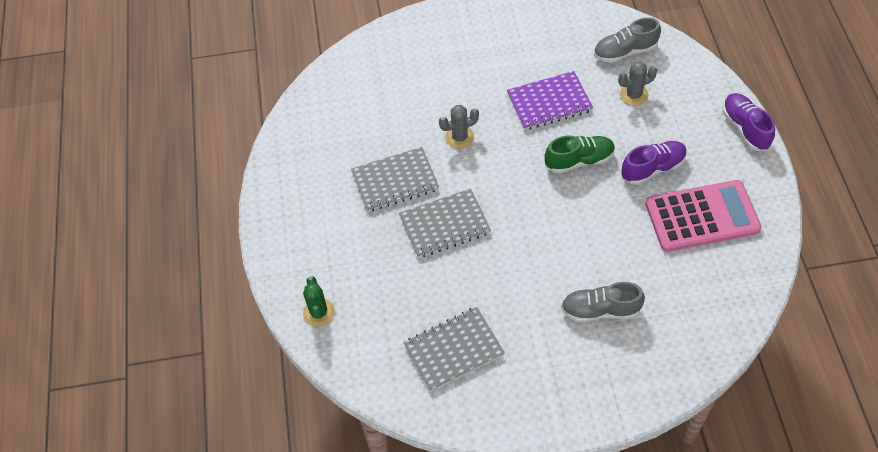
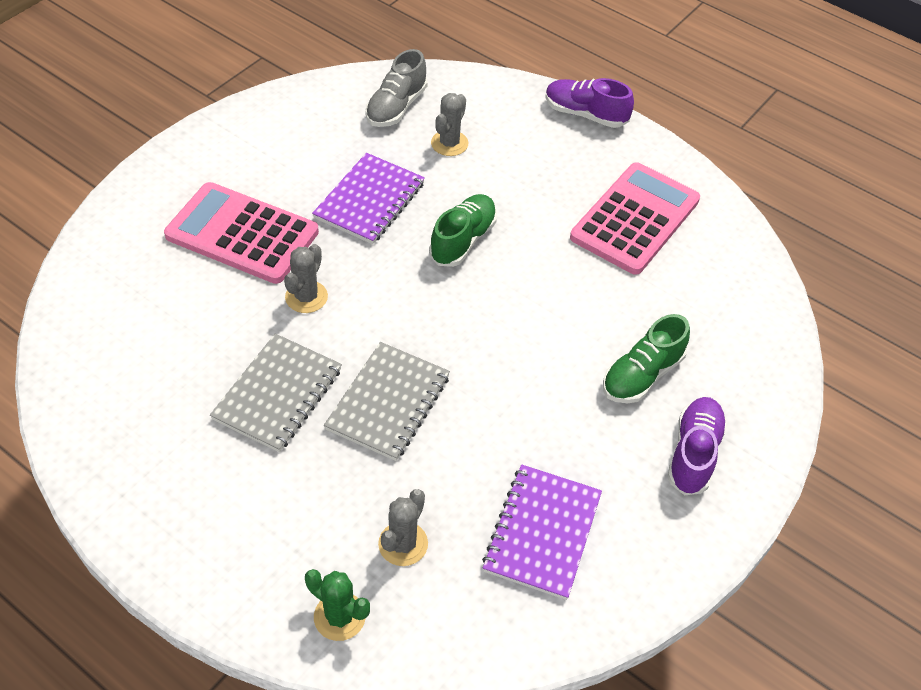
camera: 50 degrees left, 5 degrees down
grey notebook [404,307,505,392] -> purple notebook [482,464,602,600]
grey shoe [561,282,645,322] -> green shoe [603,314,690,403]
purple shoe [621,141,687,185] -> purple shoe moved to [667,397,727,495]
none -> pink calculator [164,182,319,284]
none -> grey cactus [378,489,428,566]

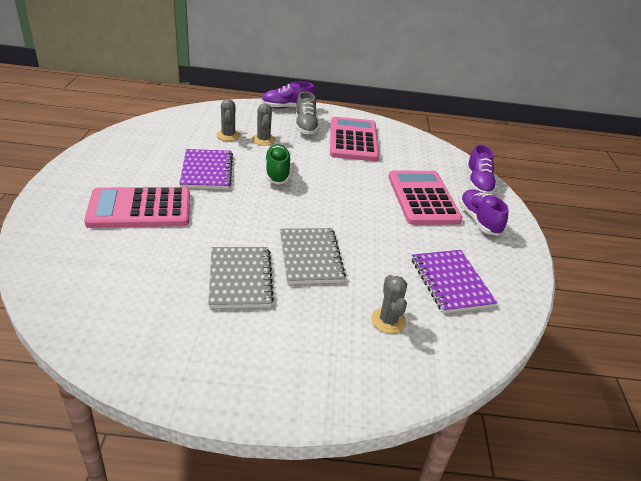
camera: 35 degrees left, 15 degrees down
grey cactus [284,244,328,313] -> grey cactus moved to [252,103,276,146]
green cactus [305,569,370,641] -> none
grey shoe [365,49,428,127] -> grey shoe moved to [295,91,319,135]
green shoe [603,314,690,403] -> pink calculator [388,170,462,225]
none -> purple shoe [466,145,497,194]

